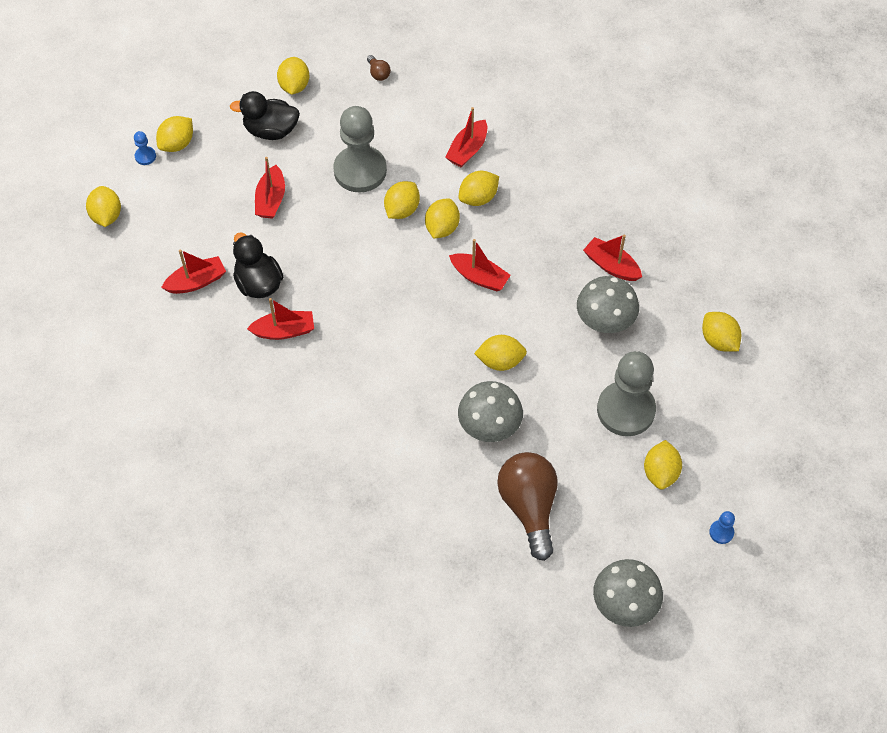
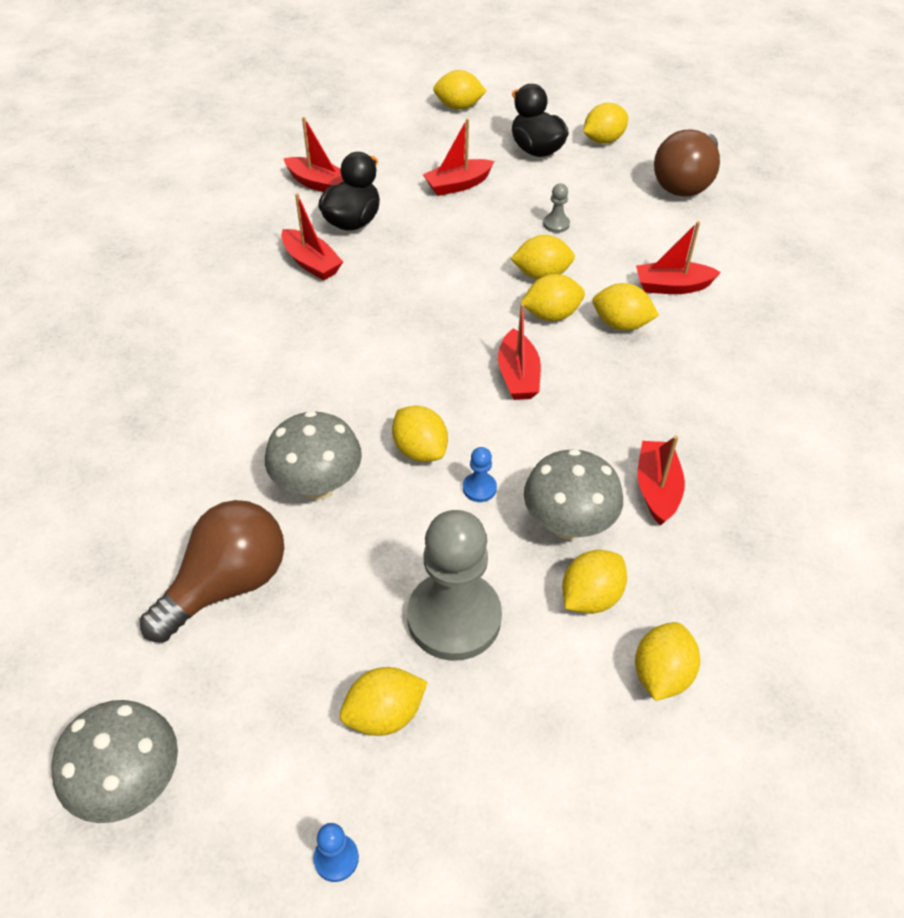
camera: 55 degrees right, 10 degrees down
yellow lemon [86,186,121,227] -> yellow lemon moved to [562,550,627,614]
blue pawn [134,131,156,165] -> blue pawn moved to [463,447,497,502]
grey pawn [333,106,387,193] -> grey pawn [543,184,570,233], size x0.40
brown light bulb [367,55,391,81] -> brown light bulb [654,129,720,197], size x2.46

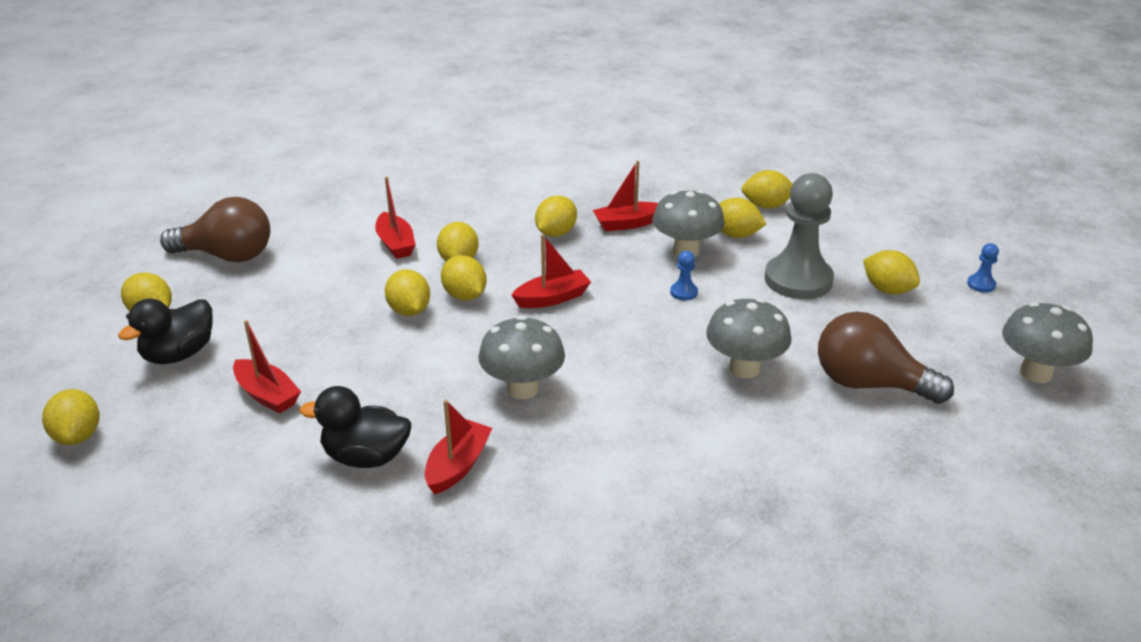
camera: 110 degrees left, 15 degrees down
red boat [284,117,343,192] -> none
yellow lemon [392,406,448,462] -> yellow lemon moved to [535,195,577,237]
grey pawn [543,184,570,233] -> none
none -> grey mushroom [478,316,565,400]

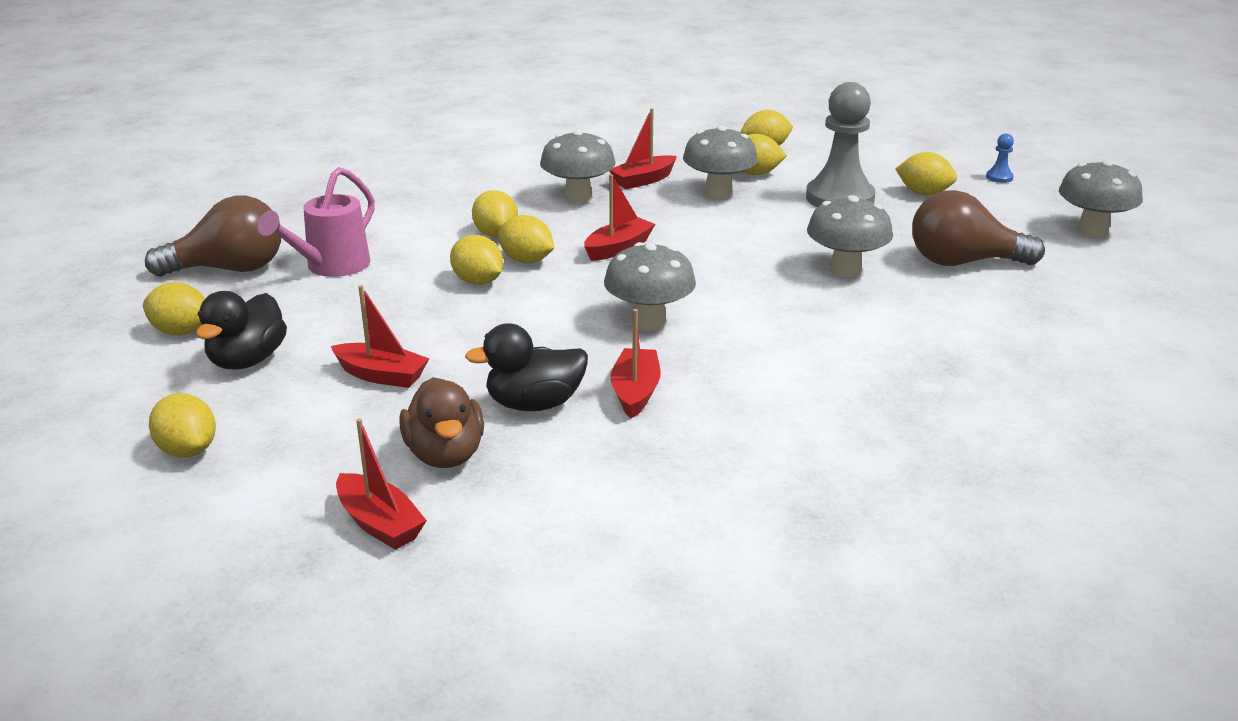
camera: 20 degrees left, 5 degrees down
red boat [375,177,415,259] -> red boat moved to [336,418,427,550]
yellow lemon [535,195,577,237] -> grey mushroom [540,130,616,204]
blue pawn [670,251,698,301] -> none
none -> pink watering can [258,167,375,277]
none -> brown duck [399,377,484,468]

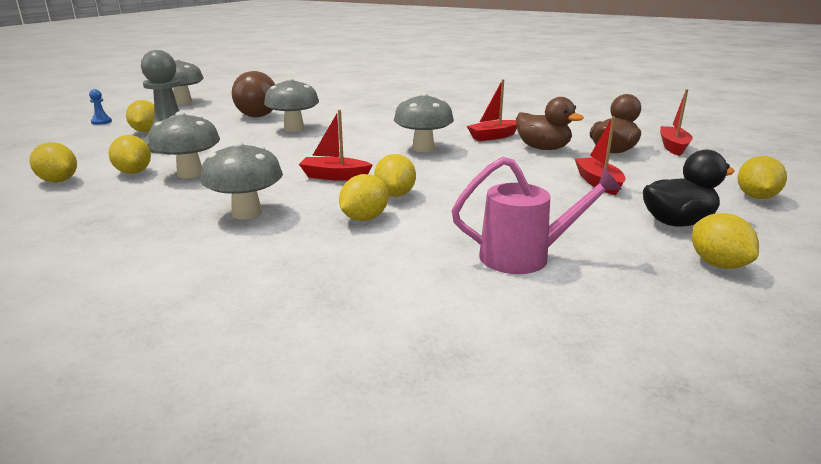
camera: 125 degrees left, 5 degrees down
brown light bulb [145,196,281,277] -> none
yellow lemon [450,235,503,285] -> none
black duck [465,323,588,411] -> brown duck [516,97,584,150]
red boat [609,108,677,189] -> none

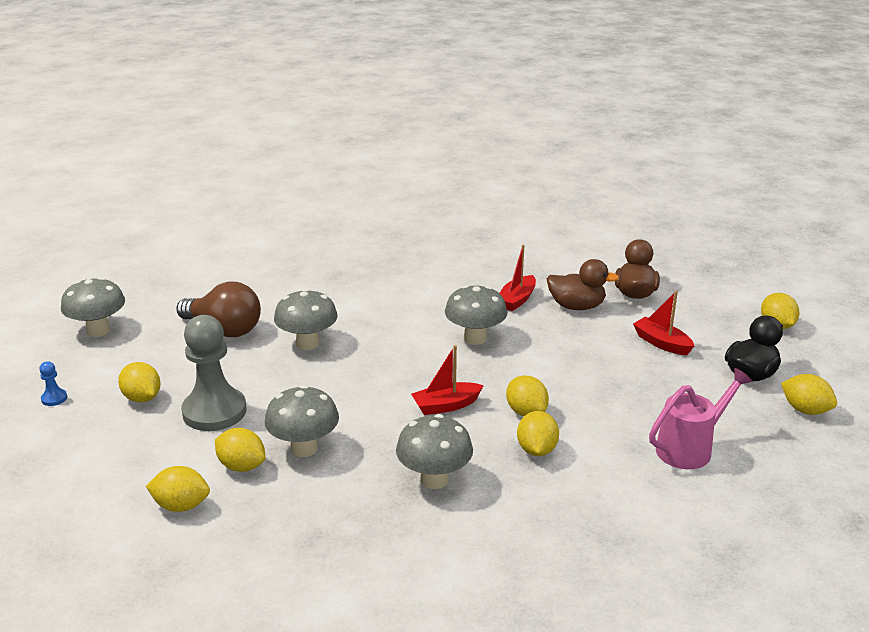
camera: 30 degrees left, 5 degrees up
red boat [660,89,693,156] -> none

